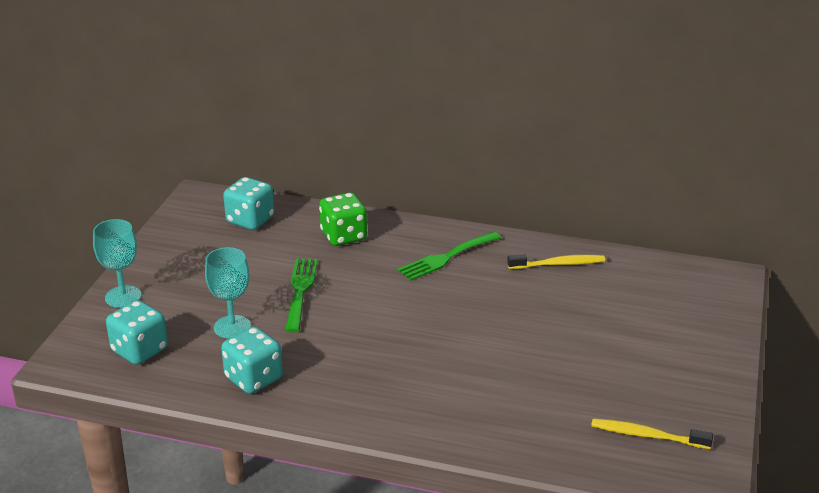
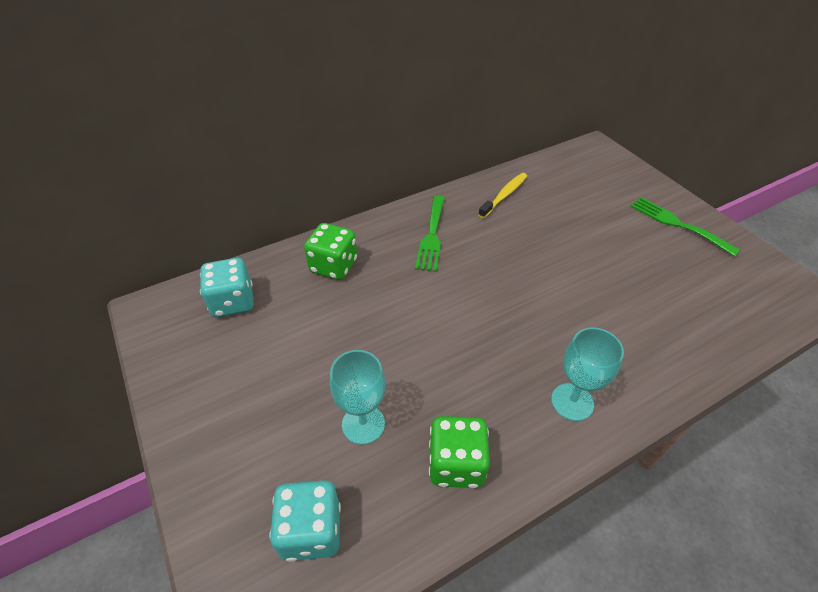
camera: 45 degrees left, 15 degrees up
turquoise goblet [93,219,141,308] -> turquoise goblet moved to [551,327,624,421]
turquoise dice [221,327,283,394] -> green dice [429,416,490,488]
green fork [285,258,318,332] -> green fork moved to [631,197,740,257]
yellow toothbrush [591,418,713,449] -> none

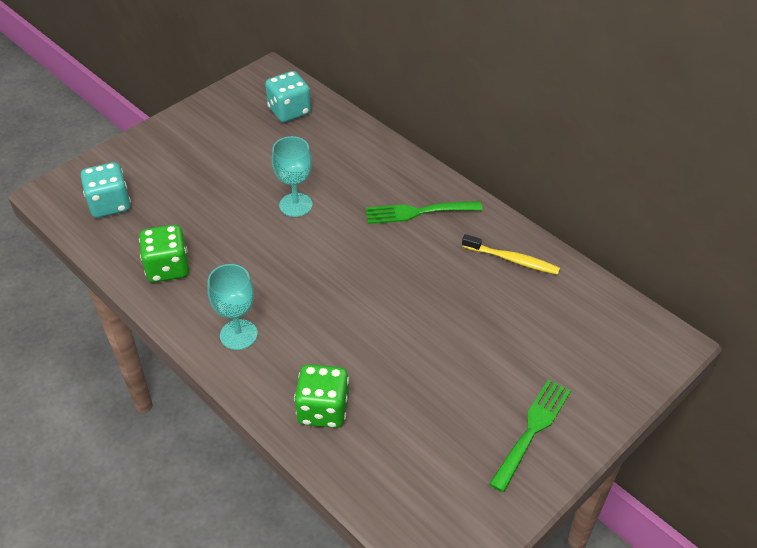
camera: 75 degrees right, 0 degrees up
green dice [304,223,357,280] -> green dice moved to [294,364,349,428]
turquoise goblet [330,350,386,445] -> turquoise goblet moved to [272,136,312,217]

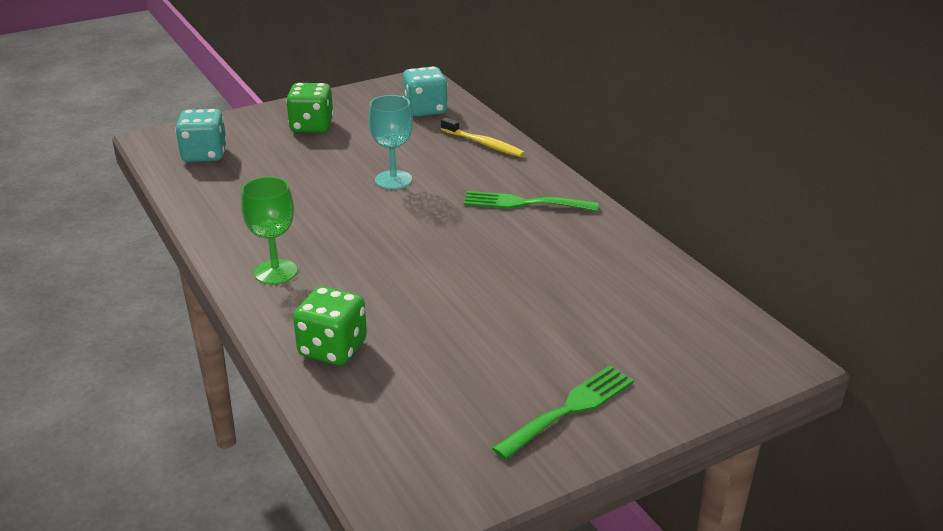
camera: 15 degrees right, 15 degrees down
green dice [139,225,189,282] -> green dice moved to [286,83,334,133]
turquoise goblet [208,264,258,350] -> green goblet [241,177,298,284]
yellow toothbrush [462,234,560,275] -> yellow toothbrush moved to [441,117,525,157]

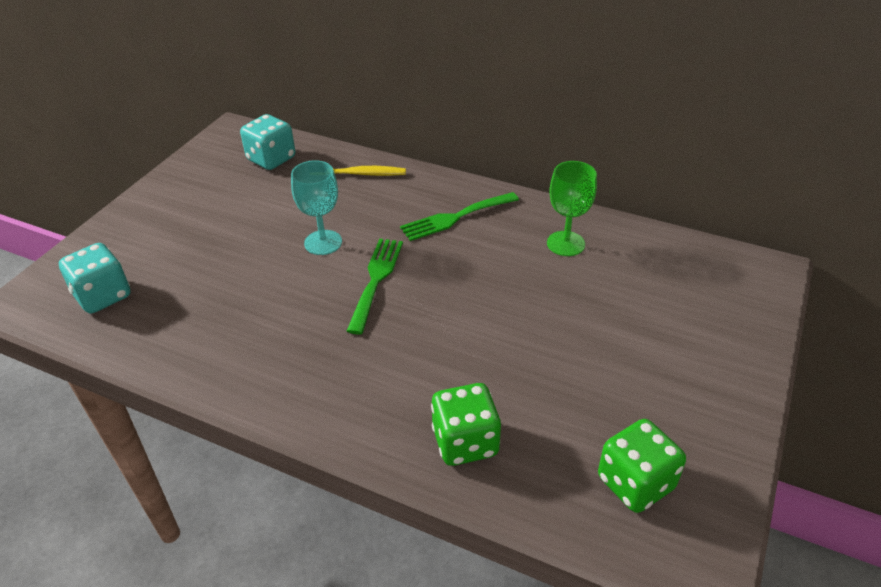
camera: 35 degrees left, 10 degrees up
green goblet [241,177,298,284] -> green goblet moved to [547,161,597,256]
green dice [286,83,334,133] -> green dice moved to [598,419,686,513]
green fork [492,366,634,460] -> green fork moved to [347,239,403,334]

